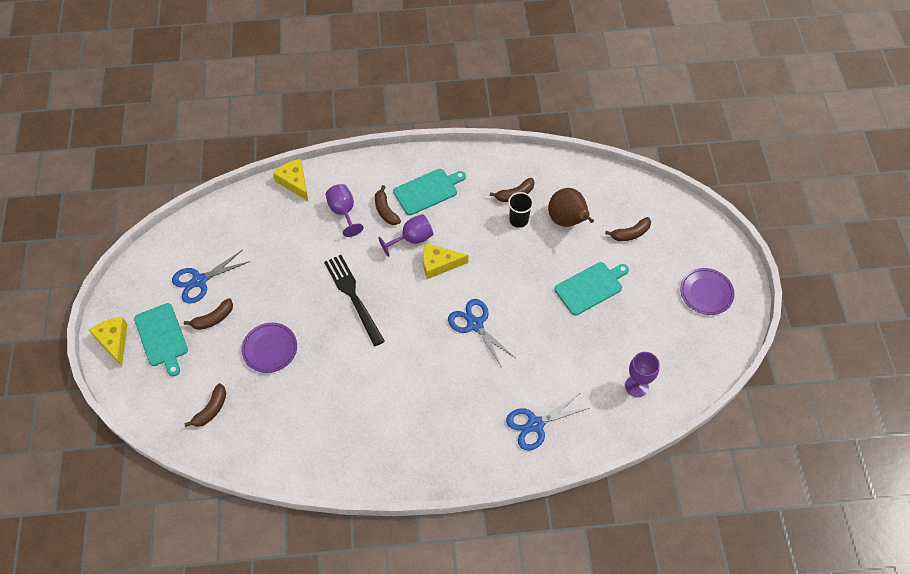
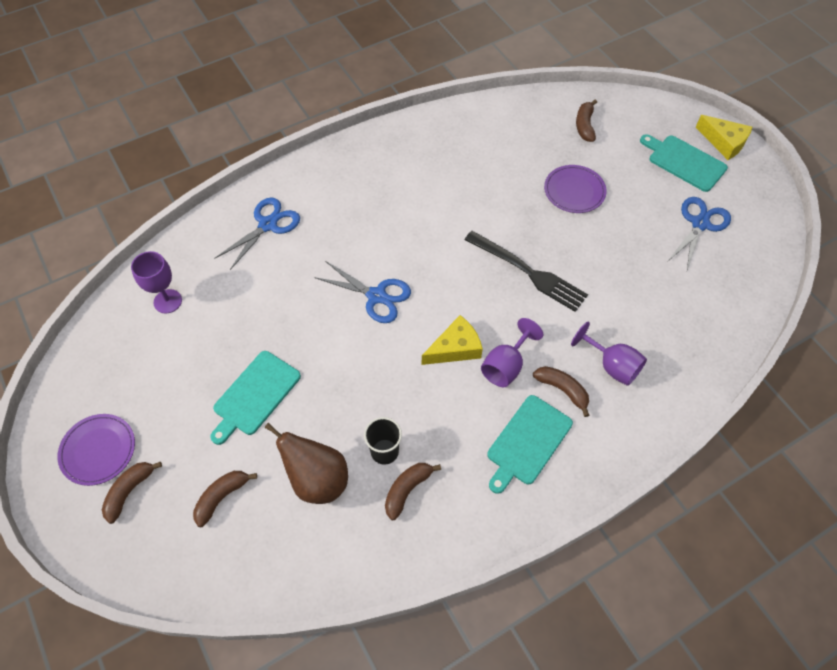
camera: 155 degrees right, 0 degrees up
brown banana [184,298,233,330] -> brown banana moved to [102,461,162,524]
yellow cheese [273,159,309,202] -> none

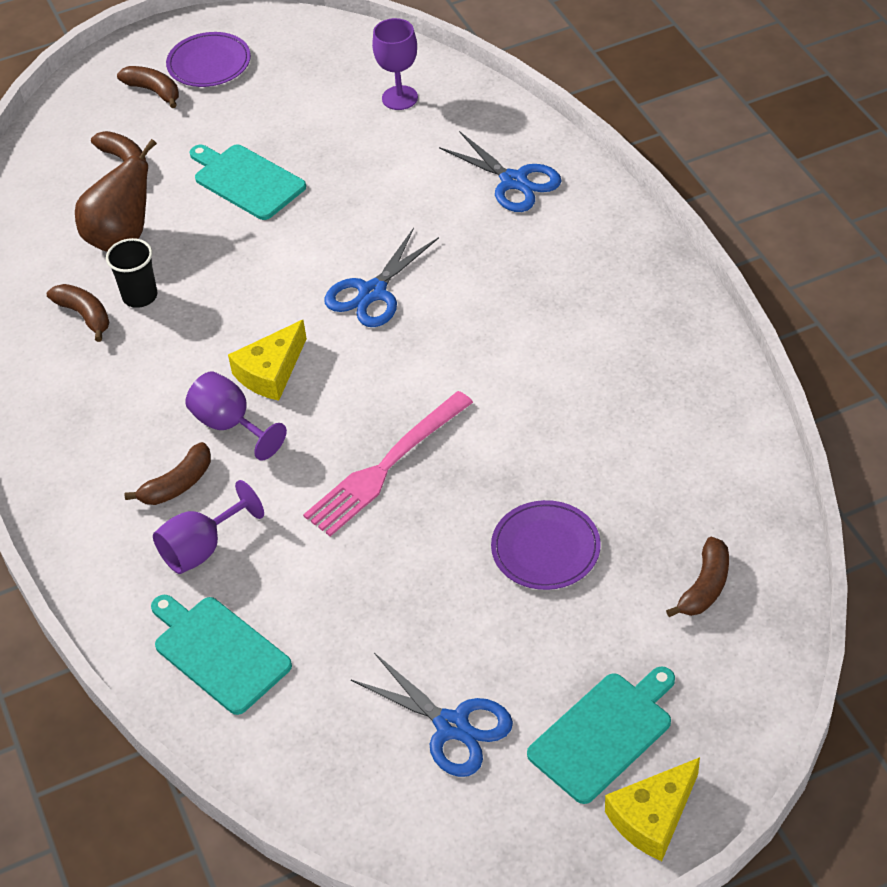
camera: 100 degrees right, 10 degrees down
yellow cheese [422,315,483,365] -> yellow cheese turned 60 degrees clockwise [228,320,307,401]
black fork [465,231,588,312] -> pink fork [303,391,473,536]
turquoise cutting board [487,395,573,494] -> turquoise cutting board moved to [151,595,292,715]
brown banana [576,100,597,142] -> brown banana turned 105 degrees clockwise [666,537,729,617]

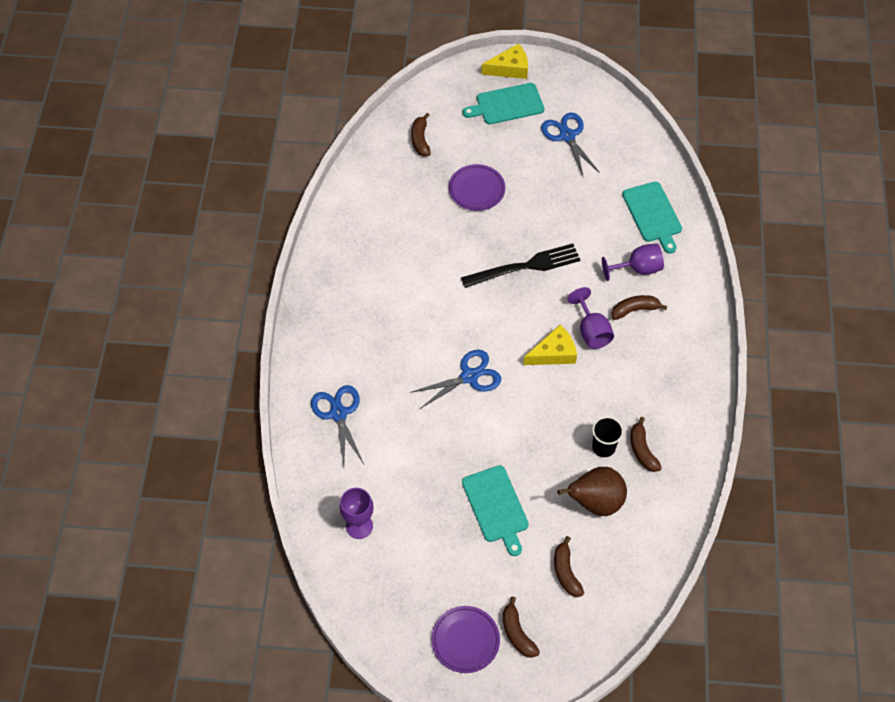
camera: 155 degrees left, 10 degrees up
pink fork [303,391,473,536] -> black fork [461,244,580,288]
brown banana [666,537,729,617] -> brown banana turned 60 degrees counterclockwise [411,113,431,156]

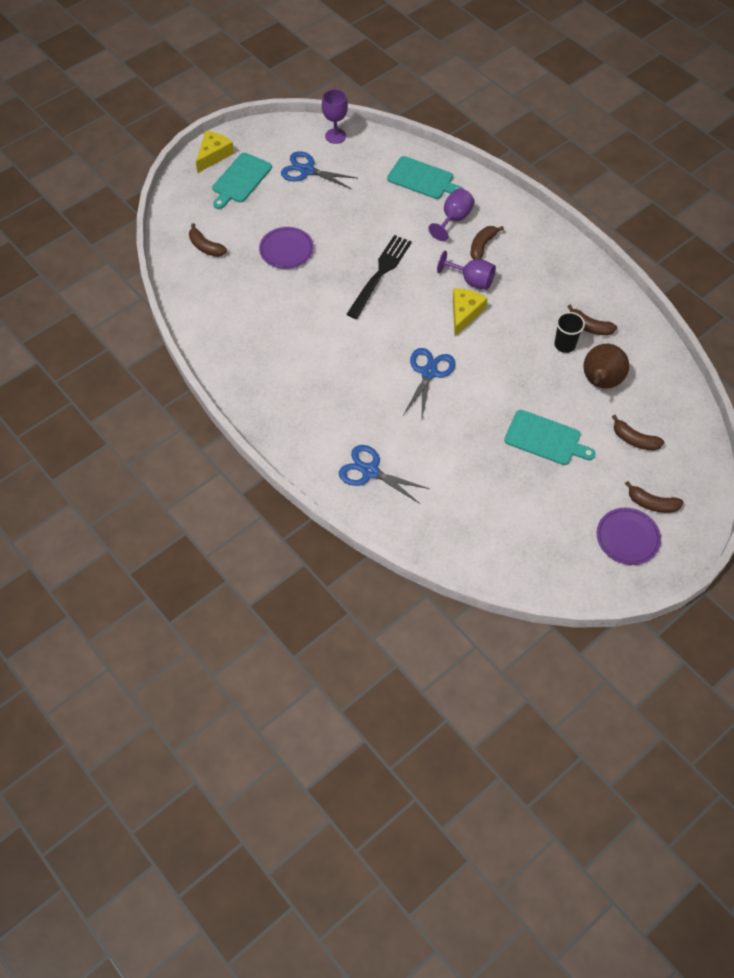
camera: 45 degrees left, 0 degrees up
purple goblet [340,488,374,539] -> purple goblet moved to [322,89,348,144]

